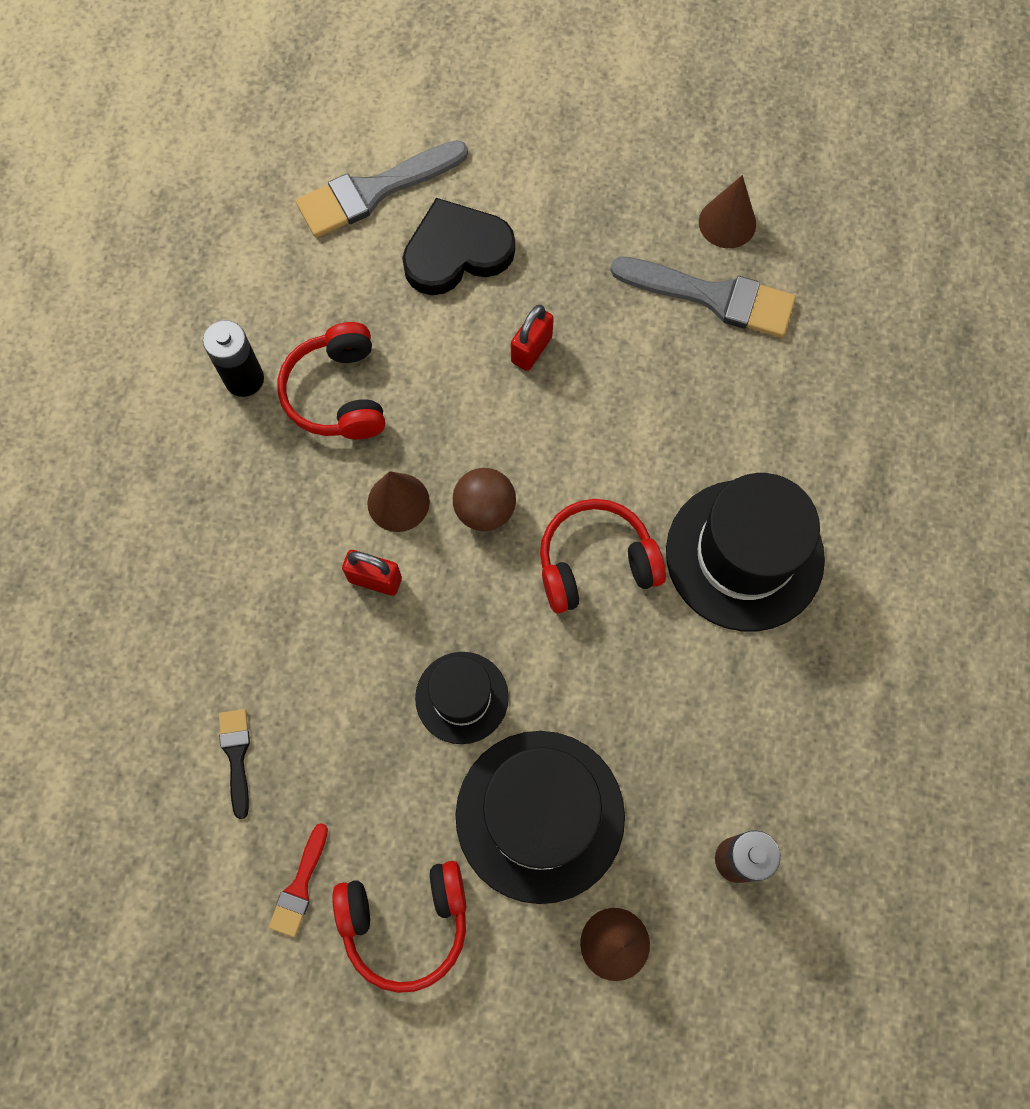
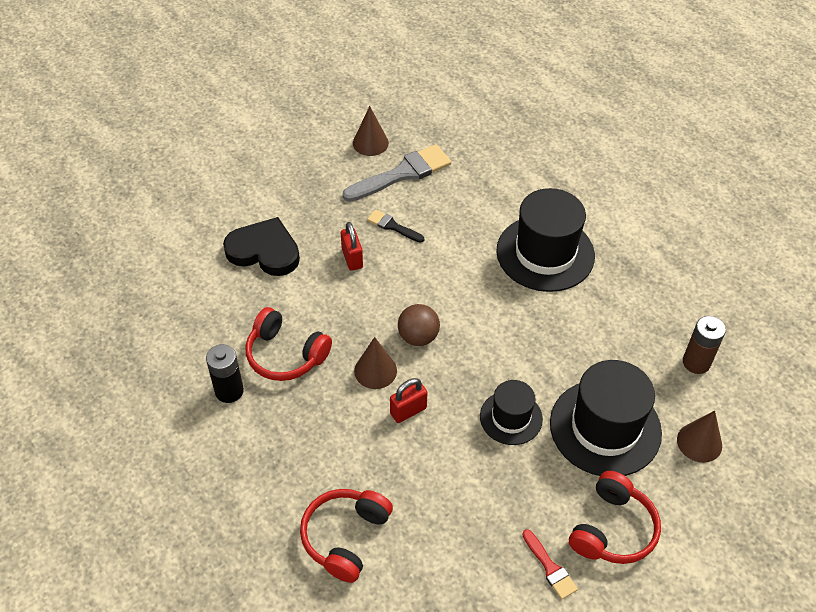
camera: 50 degrees left, 20 degrees down
black brush [219,709,250,819] -> black brush moved to [367,210,424,243]
grey brush [296,140,468,237] -> none
black heart [402,198,515,295] -> black heart turned 90 degrees clockwise [223,217,300,276]
red headphones [540,499,666,614] -> red headphones moved to [300,489,393,583]

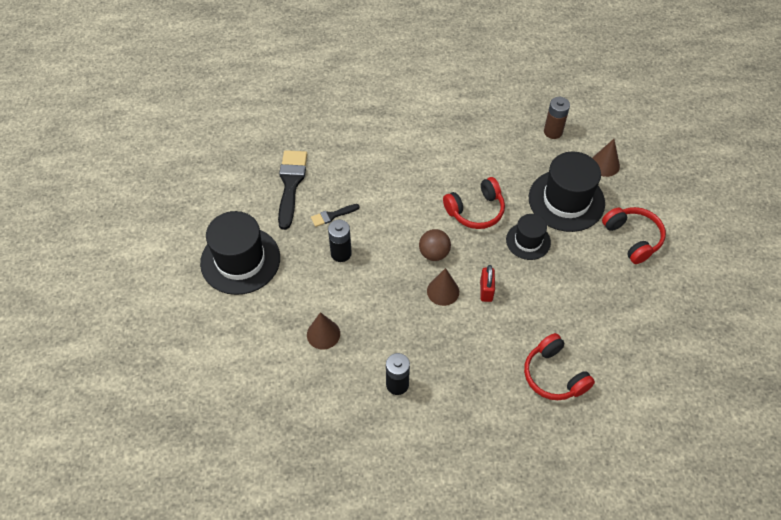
camera: 55 degrees left, 5 degrees up
black heart [223,217,300,276] -> none
red headphones [245,307,332,381] -> red headphones moved to [443,177,505,229]
red padlock [341,222,363,271] -> black battery [328,219,352,262]
grey brush [342,144,451,202] -> black brush [278,150,307,230]
brown cone [353,106,389,156] -> brown cone moved to [307,312,340,350]
black hat [496,188,595,292] -> black hat moved to [200,211,280,295]
red brush [522,529,578,599] -> none

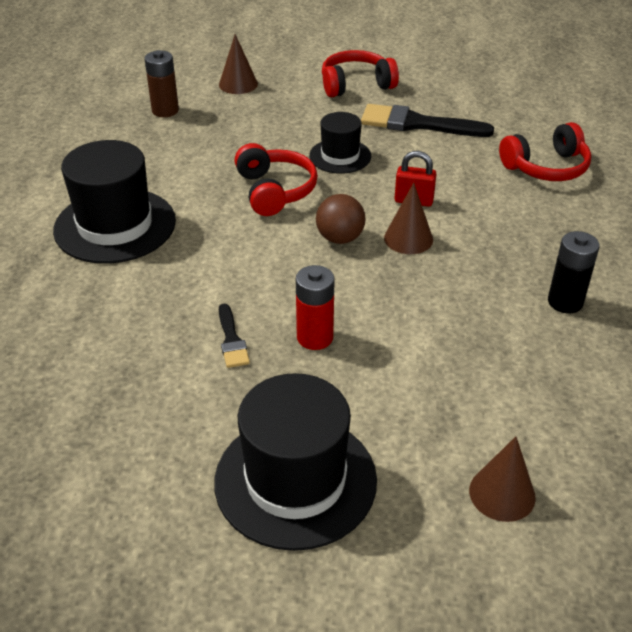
camera: 80 degrees left, 15 degrees down
black brush [278,150,307,230] -> black brush moved to [361,104,494,137]
brown cone [307,312,340,350] -> brown cone moved to [469,436,536,522]
black battery [328,219,352,262] -> red battery [296,265,335,350]
black hat [529,152,605,232] -> black hat moved to [53,140,176,264]

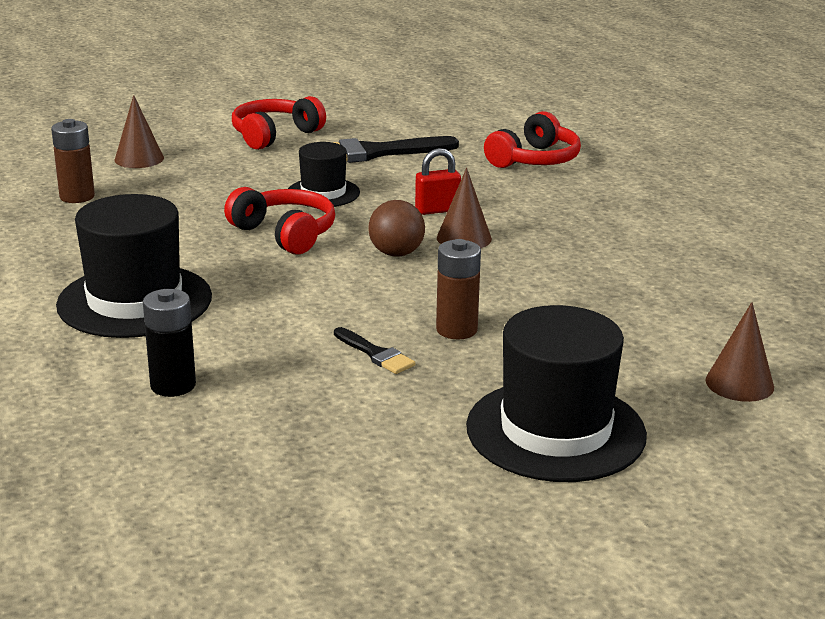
camera: 30 degrees left, 15 degrees down
red battery [296,265,335,350] -> brown battery [436,239,481,339]
black battery [548,231,599,314] -> black battery moved to [143,289,196,397]

